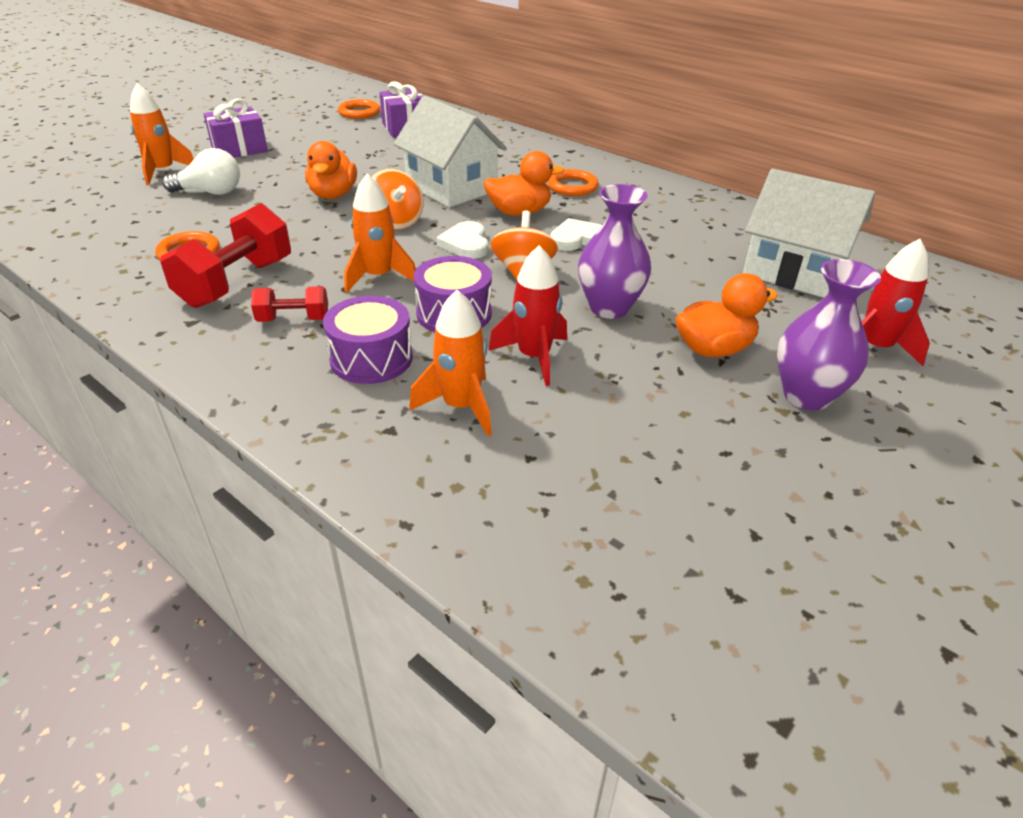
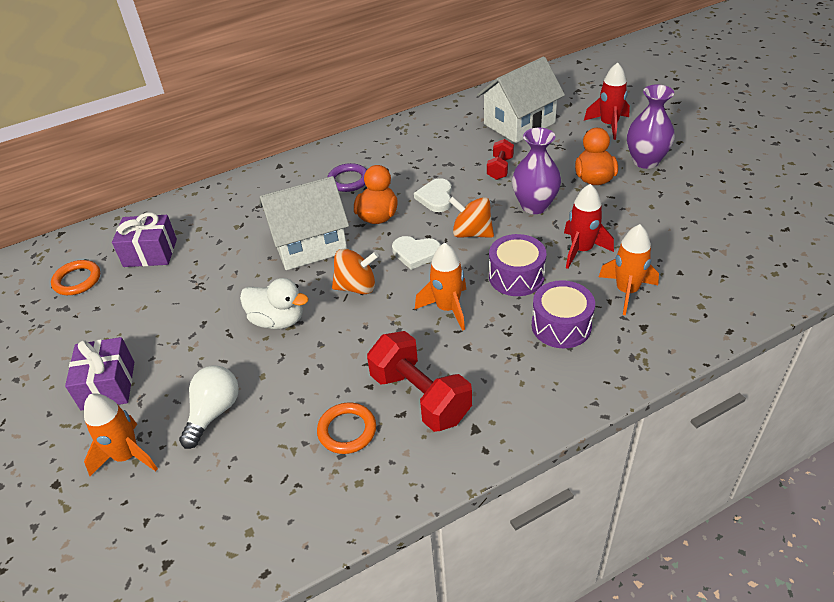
camera: 65 degrees left, 5 degrees up
red dumbbell [251,286,328,322] -> red dumbbell moved to [487,139,514,180]
orange duck [305,141,357,199] -> white duck [240,278,309,329]
orange ring [548,169,599,196] -> purple ring [328,163,367,192]

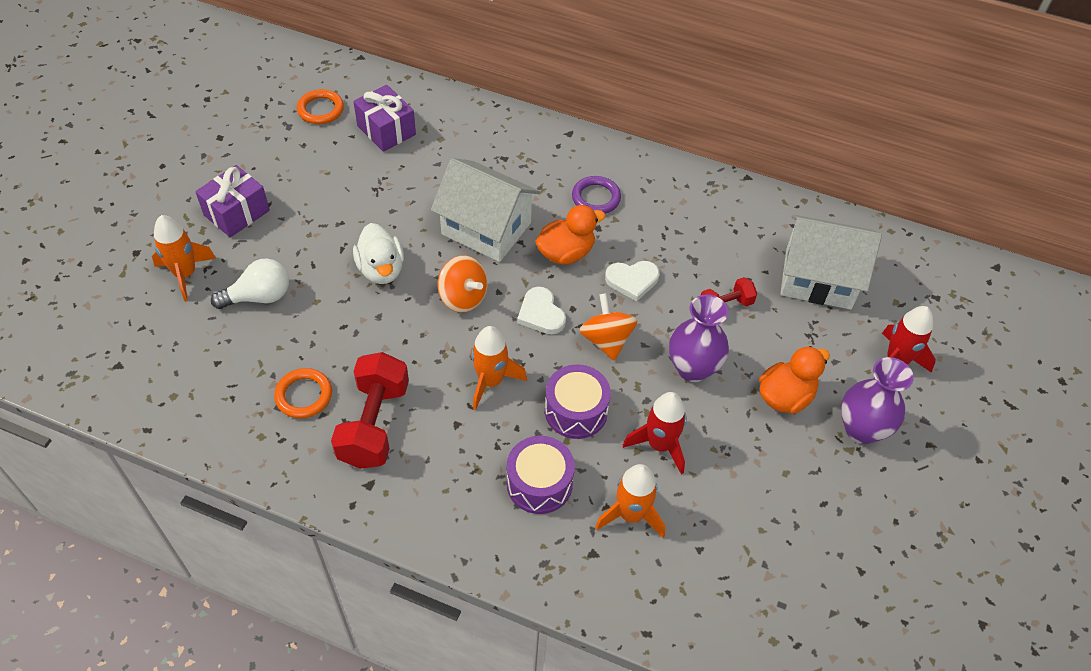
camera: 45 degrees right, 10 degrees up
white heart [414,178,452,212] -> white heart turned 150 degrees counterclockwise [605,261,660,301]

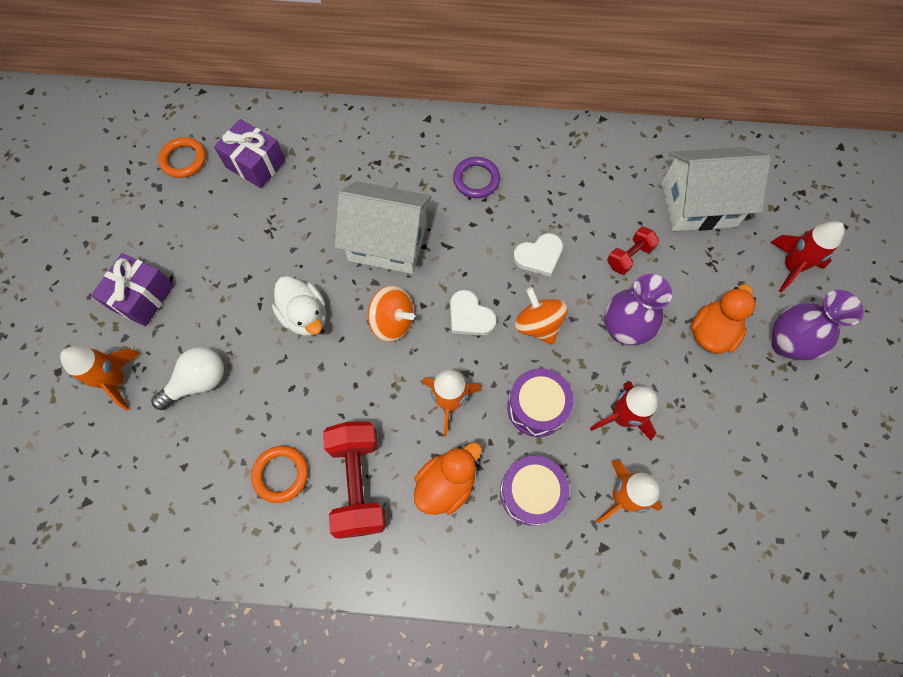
camera: 15 degrees left, 15 degrees up
orange duck [535,205,605,265] -> orange duck moved to [414,442,482,515]

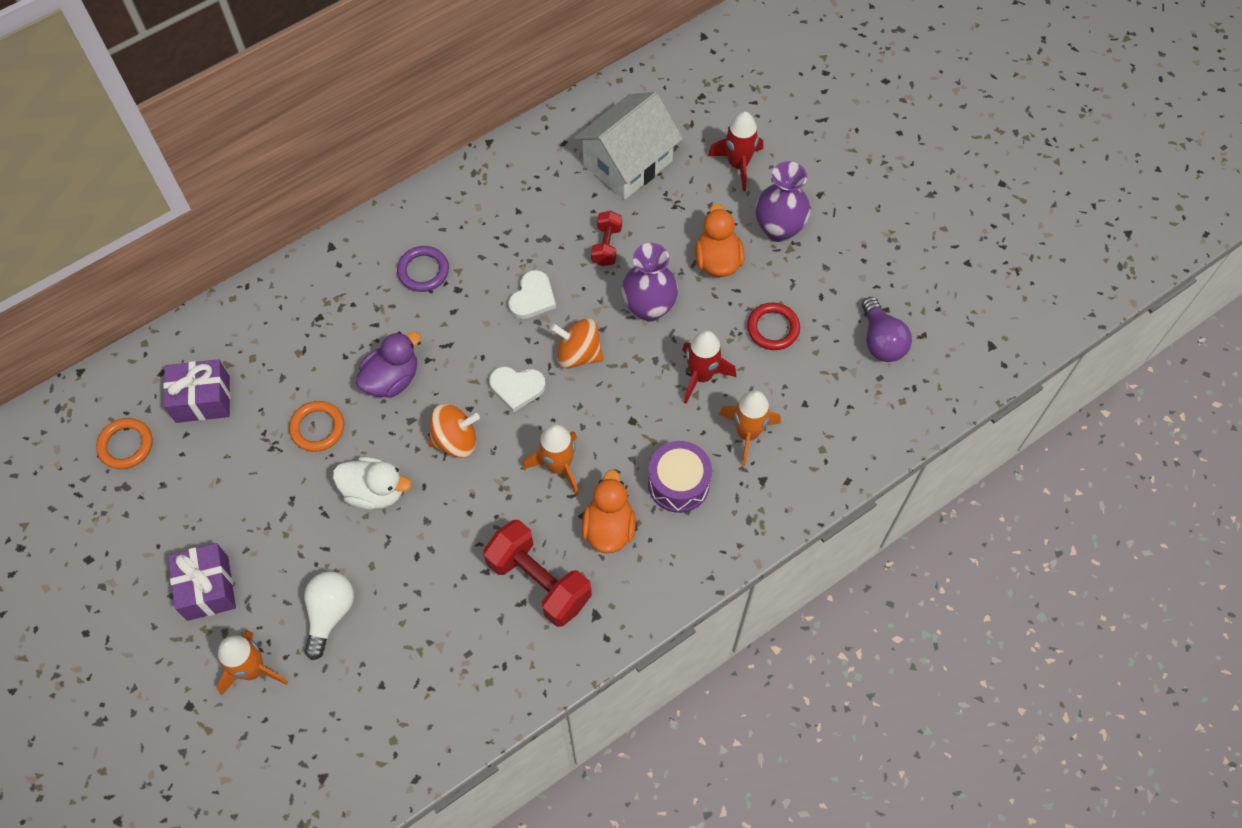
camera: 40 degrees left, 5 degrees down
orange ring [251,446,308,503] -> orange ring moved to [289,401,344,452]
white house [334,181,432,274] -> purple duck [356,332,421,398]
purple drum [507,368,574,437] -> none
none -> red ring [747,302,800,350]
none -> purple light bulb [862,297,912,362]

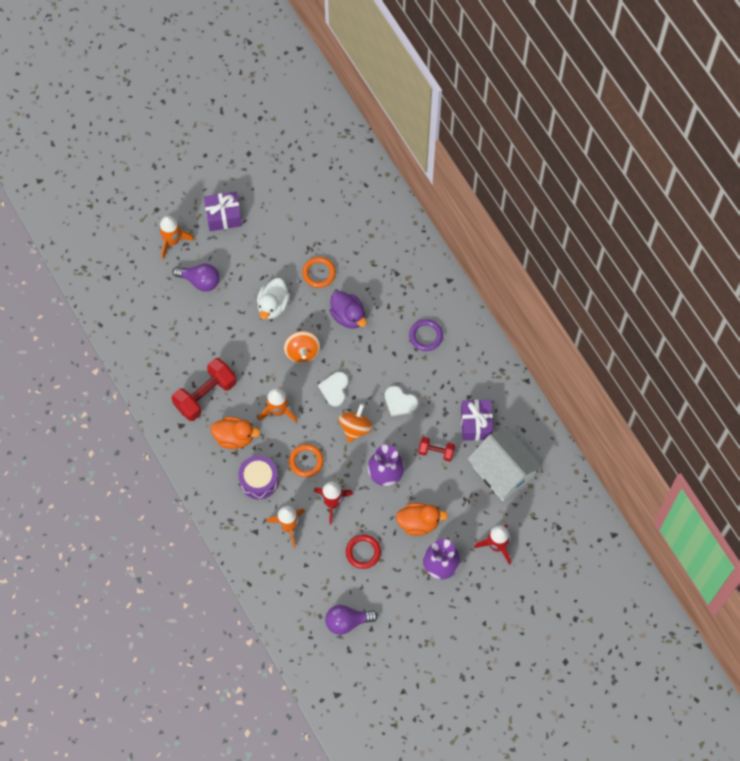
camera: 95 degrees right, 5 degrees up
orange ring [96,418,153,469] -> orange ring moved to [289,444,324,477]
purple gift [163,359,230,423] -> purple gift moved to [461,400,493,441]
white light bulb [304,571,354,660] -> purple light bulb [172,264,220,292]

